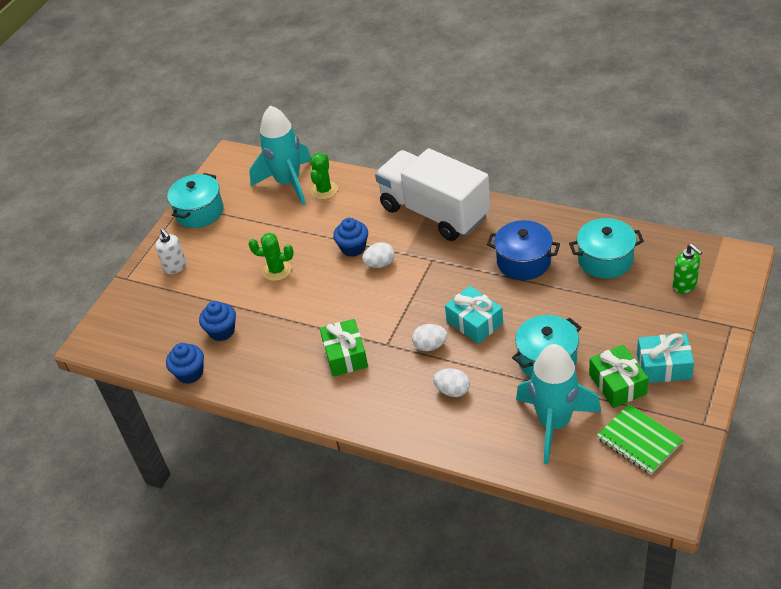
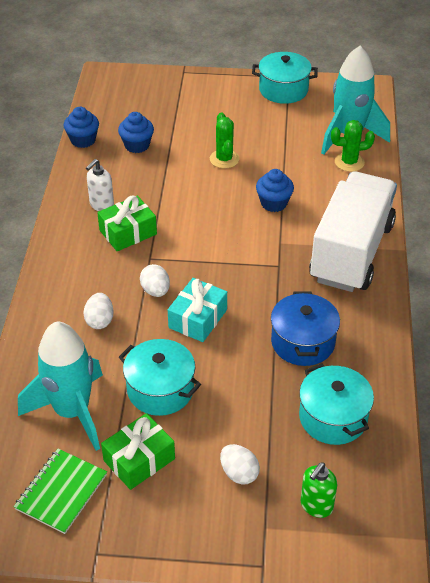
camera: 65 degrees right, 0 degrees up
white soap dispenser [155,228,186,274] -> white soap dispenser moved to [86,159,114,211]
white egg [362,242,395,268] -> white egg moved to [220,444,260,484]
turquoise gift [637,333,694,383] -> none

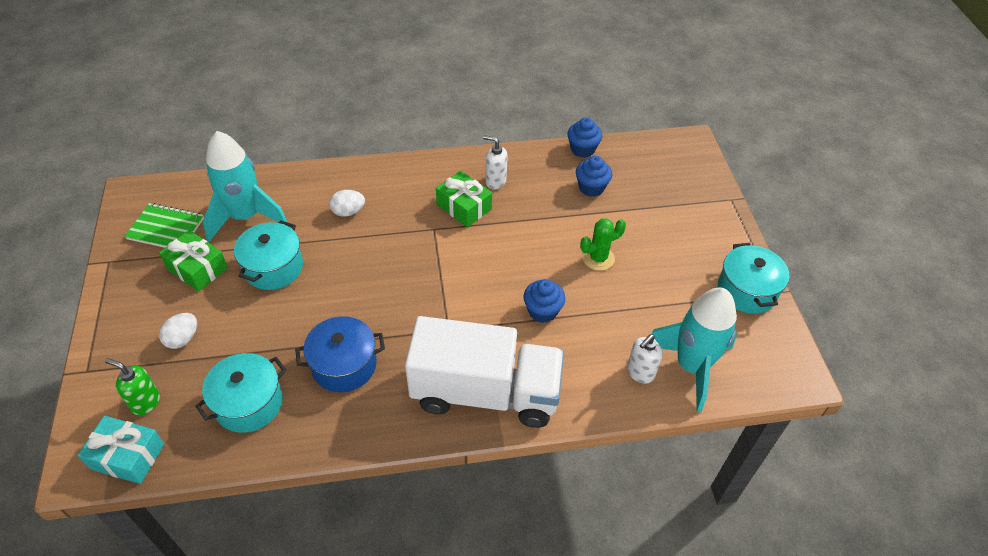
camera: 75 degrees right, 5 degrees up
white egg [140,264,170,297] -> none
turquoise gift [168,278,227,342] -> turquoise gift moved to [78,416,164,484]
green cactus [331,120,375,172] -> white soap dispenser [627,334,663,384]

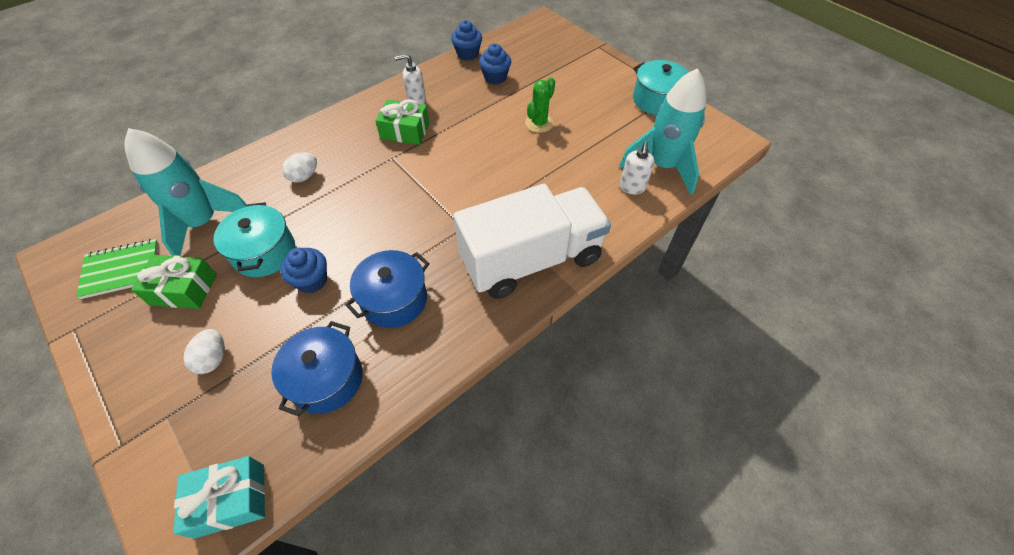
camera: 30 degrees left, 5 degrees up
green soap dispenser [105,358,160,415] -> none
turquoise pot [195,353,287,433] -> blue pot [271,321,363,416]
blue cupcake [523,279,565,323] -> blue cupcake moved to [280,248,327,293]

